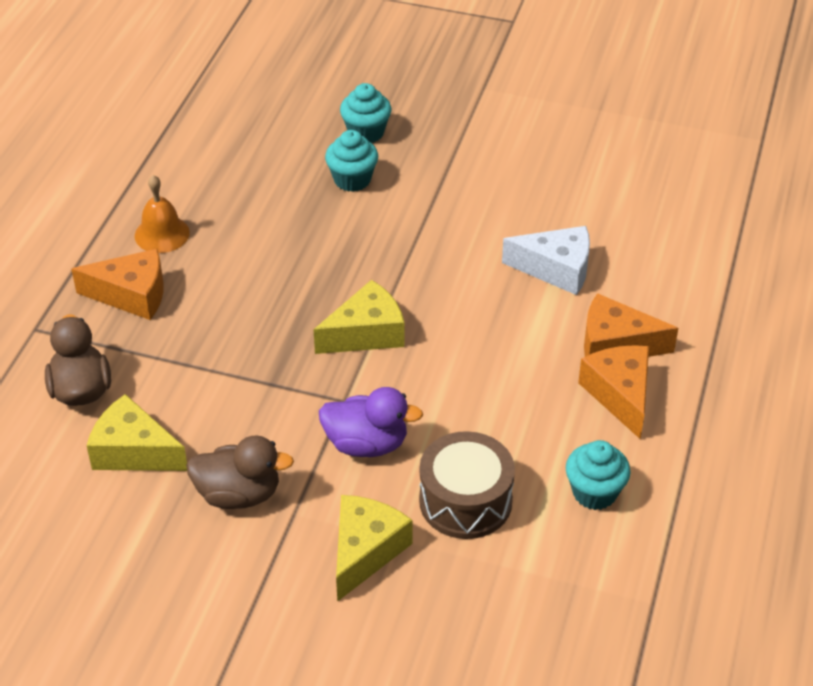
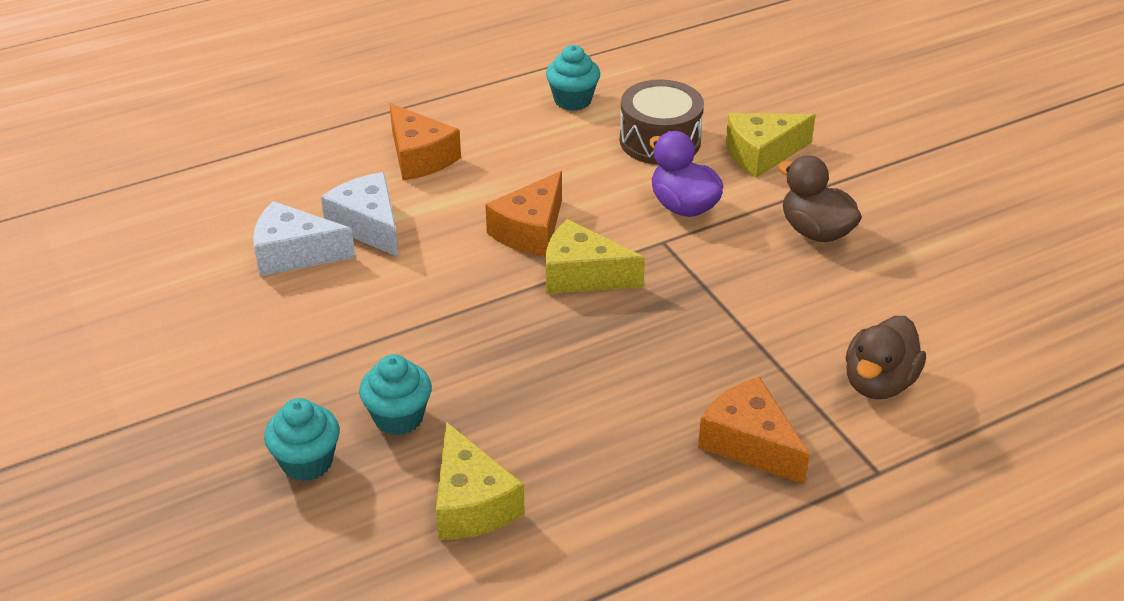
camera: 135 degrees left, 5 degrees down
yellow cheese [87,394,187,471] -> yellow cheese moved to [436,422,525,540]
orange bell [135,175,190,253] -> none
orange cheese [578,345,649,439] -> orange cheese moved to [485,171,562,256]
none -> white cheese [253,201,355,276]

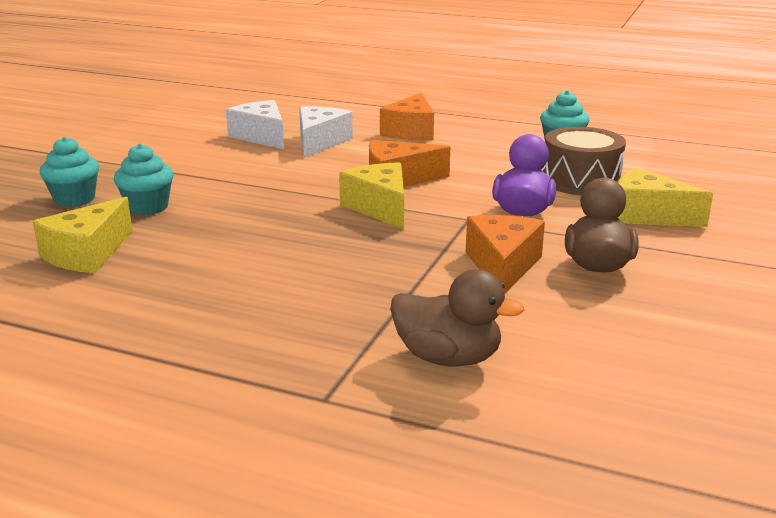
camera: 50 degrees right, 15 degrees down
orange cheese [698,377,810,484] -> orange cheese moved to [466,215,545,293]
brown duck [846,316,926,399] -> brown duck turned 150 degrees counterclockwise [390,269,524,367]

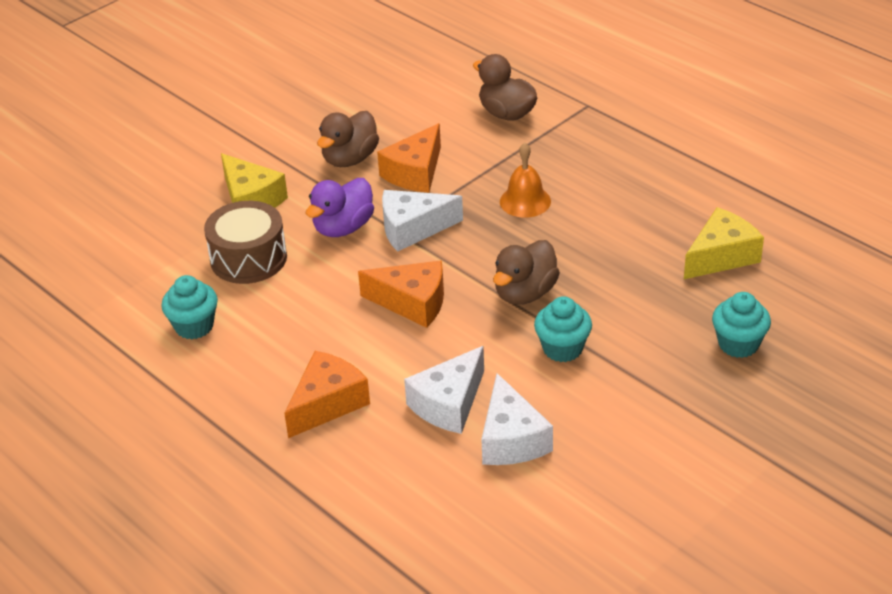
camera: 155 degrees left, 15 degrees up
turquoise cupcake [114,143,173,215] -> turquoise cupcake moved to [534,296,592,362]
yellow cheese [339,162,404,229] -> none
none -> white cheese [382,190,463,252]
none -> brown duck [493,240,560,305]
none -> orange bell [500,143,551,218]

